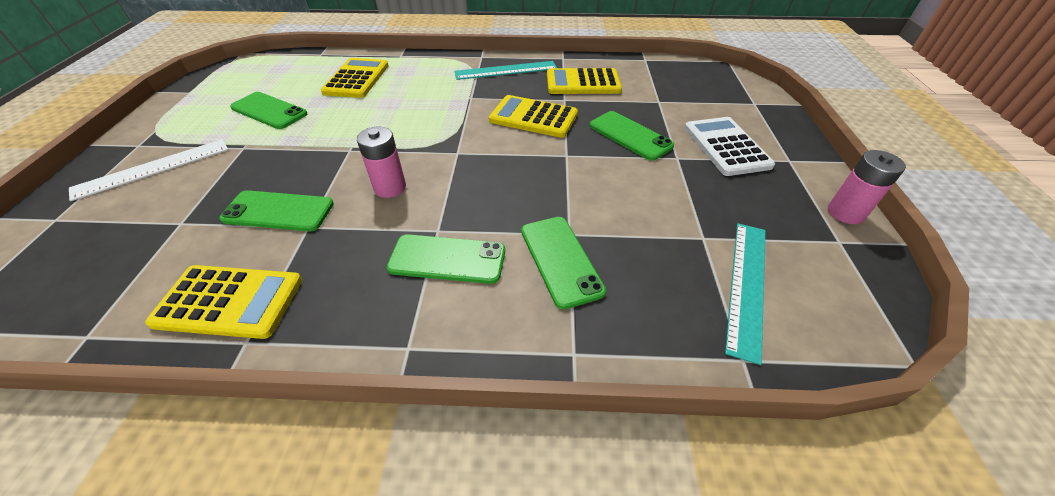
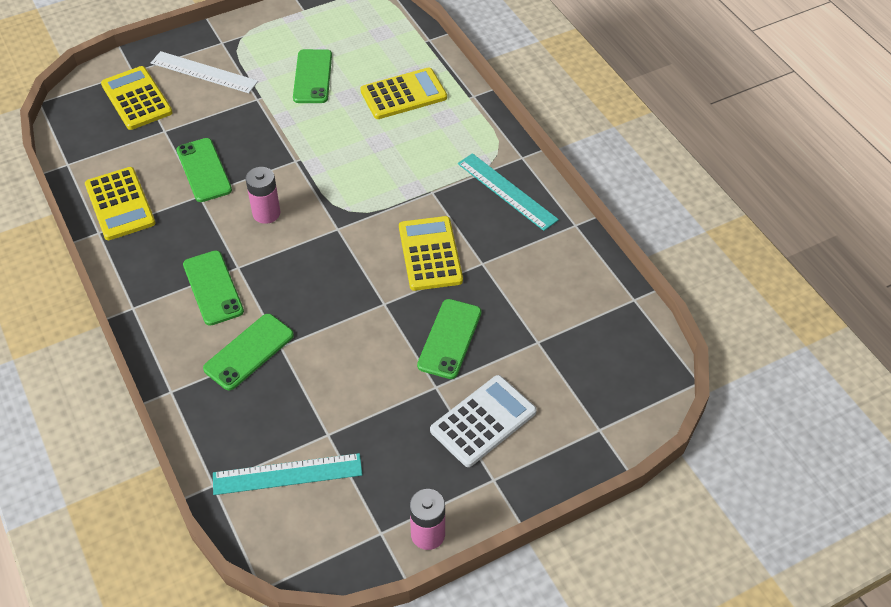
camera: 60 degrees right, 5 degrees up
yellow calculator [547,68,622,94] -> yellow calculator moved to [101,66,173,130]

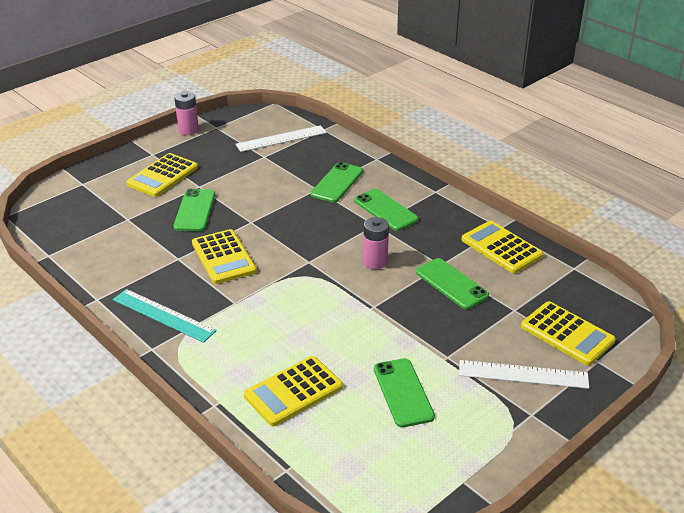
camera: 165 degrees right, 15 degrees down
turquoise ruler [213,453,362,495] -> white ruler [235,125,327,152]
white calculator [430,375,537,467] -> yellow calculator [126,153,198,197]

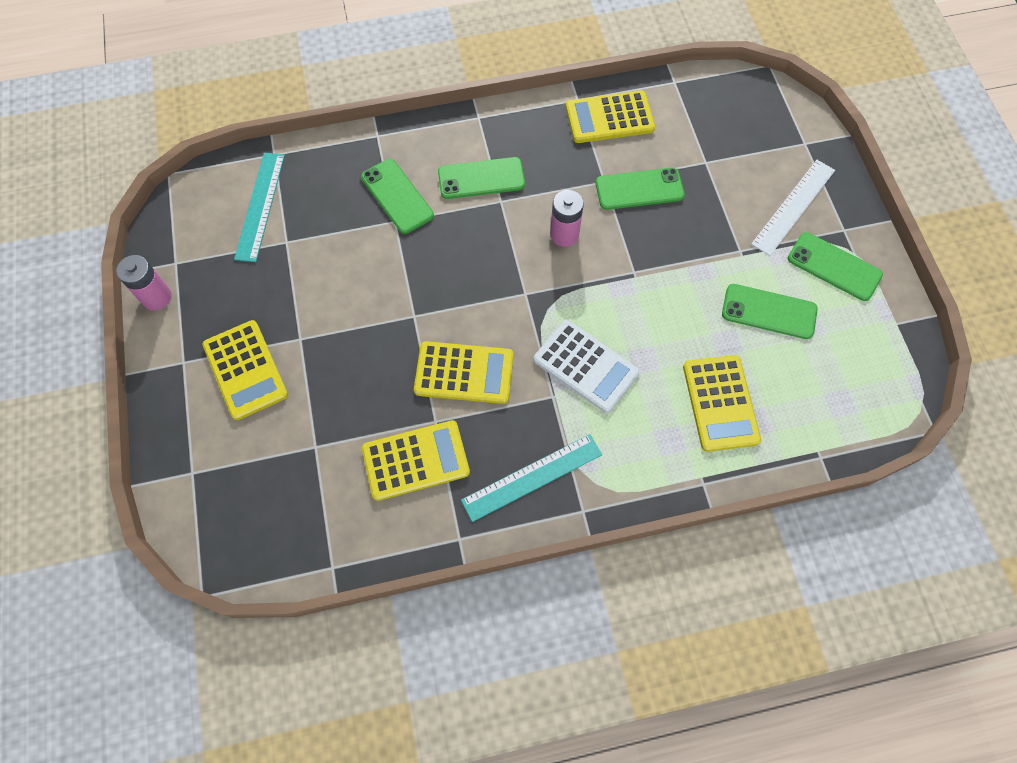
camera: 60 degrees left, 30 degrees up
green phone [174,189,215,231] -> green phone moved to [788,232,883,301]
white ruler [235,125,327,152] -> turquoise ruler [234,153,285,262]
yellow calculator [521,301,616,366] -> yellow calculator moved to [362,420,470,501]
none -> white calculator [534,320,640,413]

